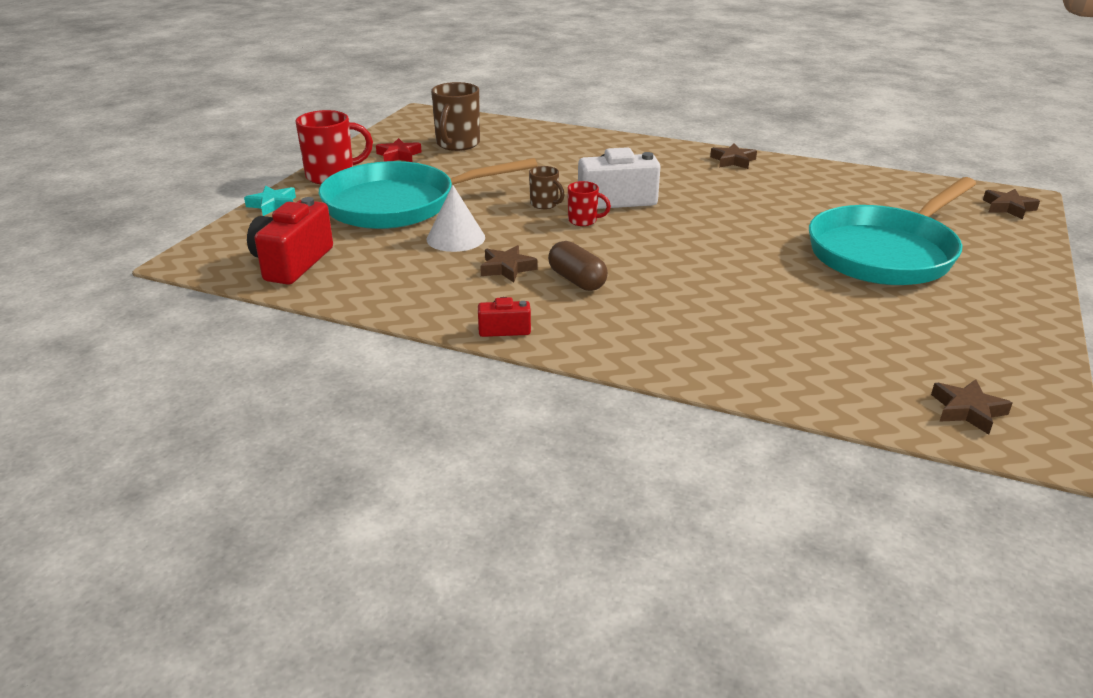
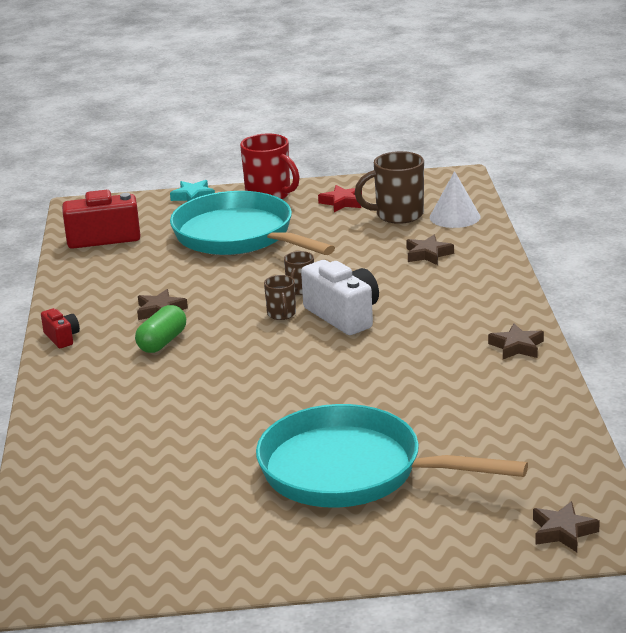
camera: 65 degrees right, 5 degrees down
white cone [427,185,485,252] -> white cone moved to [430,171,480,228]
brown capsule [548,241,608,291] -> green capsule [135,305,186,353]
red mug [568,181,611,226] -> brown mug [264,275,296,320]
brown star [931,379,1012,435] -> brown star moved to [406,235,454,265]

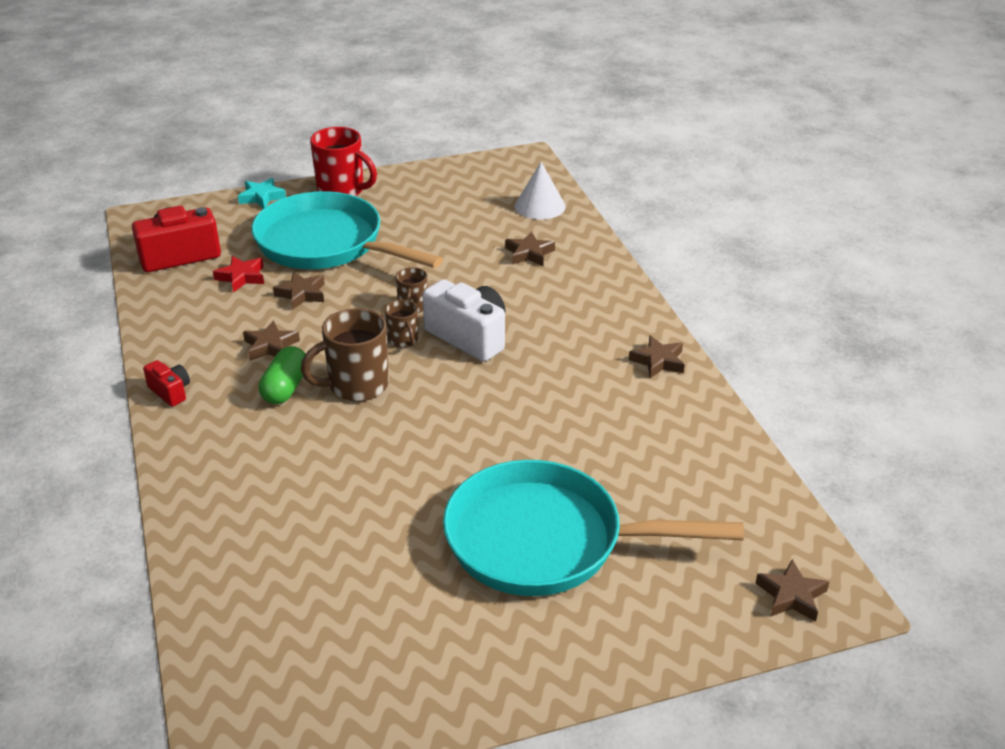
camera: 15 degrees left, 10 degrees up
red star [318,185,362,212] -> red star moved to [213,256,264,293]
brown mug [355,151,424,224] -> brown mug moved to [301,308,389,402]
none -> brown star [273,272,325,310]

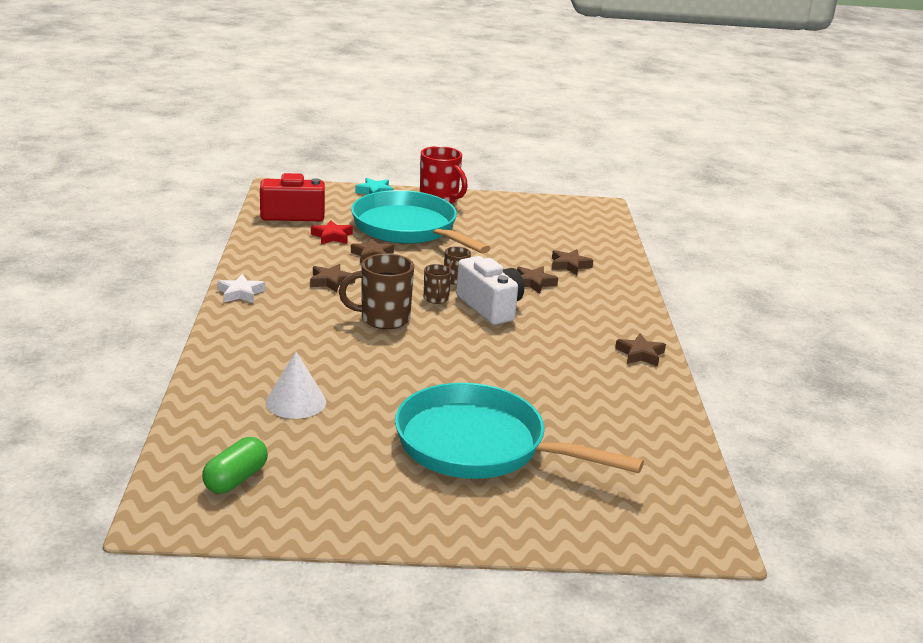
camera: 15 degrees right, 10 degrees down
red camera [143,360,190,407] -> white star [217,274,265,303]
green capsule [259,346,306,404] -> green capsule moved to [202,437,268,493]
white cone [515,162,566,220] -> white cone moved to [266,351,326,419]
brown star [755,559,829,622] -> brown star moved to [517,266,558,294]

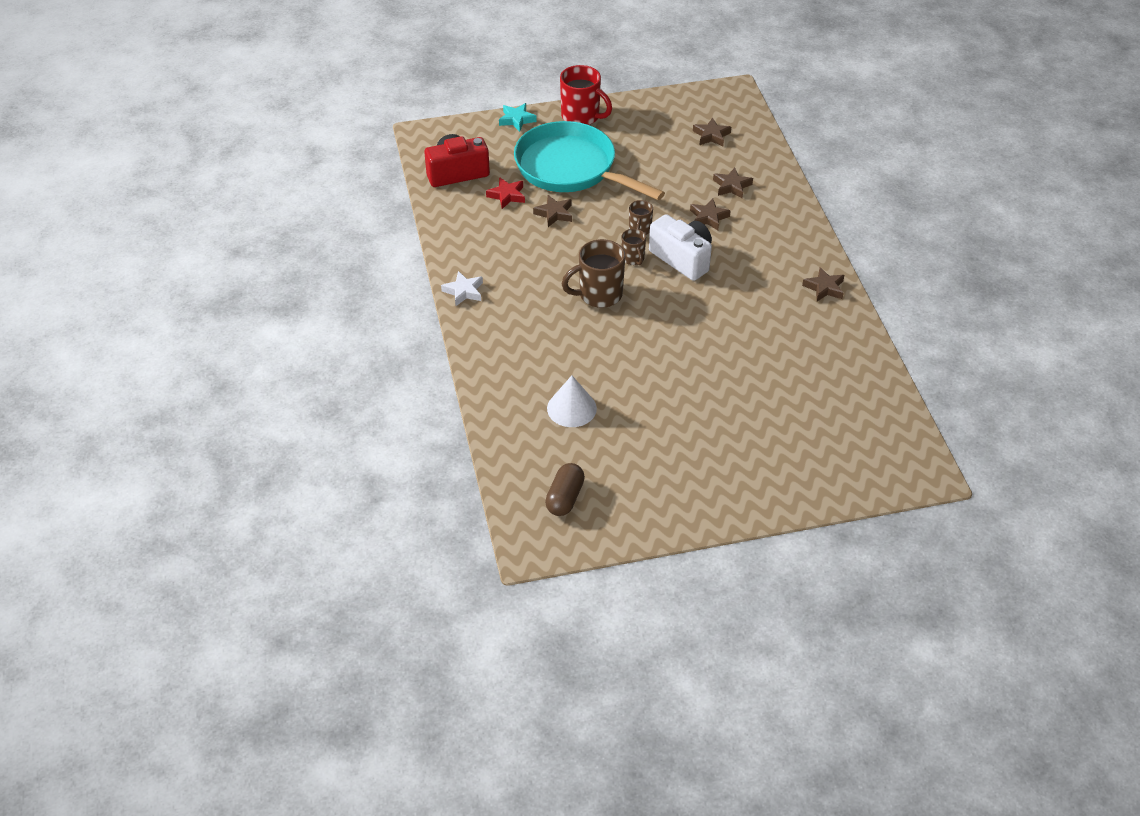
camera: 10 degrees left, 20 degrees up
green capsule [202,437,268,493] -> brown capsule [545,463,585,516]
brown star [310,264,355,292] -> brown star moved to [693,117,731,146]
turquoise pan [395,383,644,479] -> none

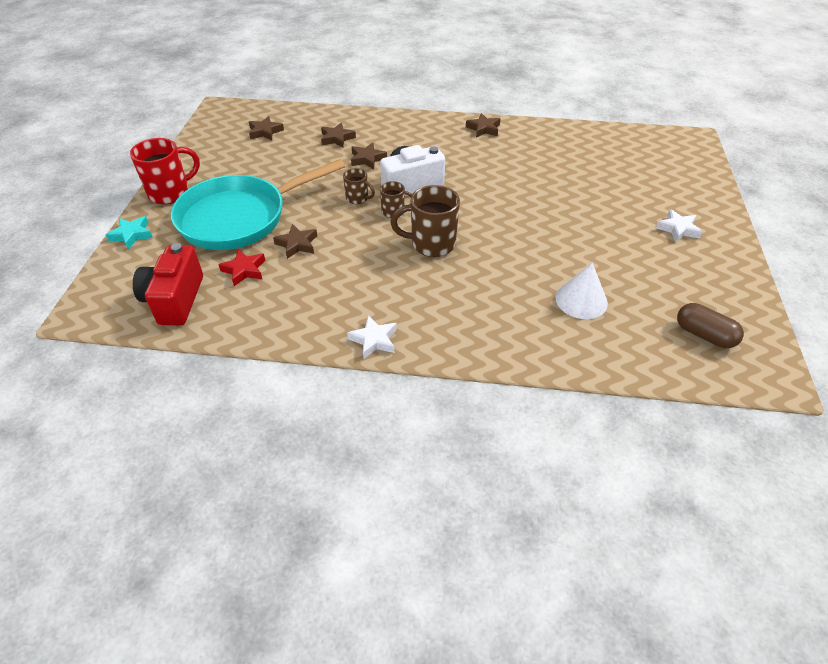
camera: 70 degrees left, 0 degrees up
brown mug [562,239,625,308] -> brown mug turned 90 degrees clockwise [390,185,460,257]
none -> white star [656,209,702,242]

